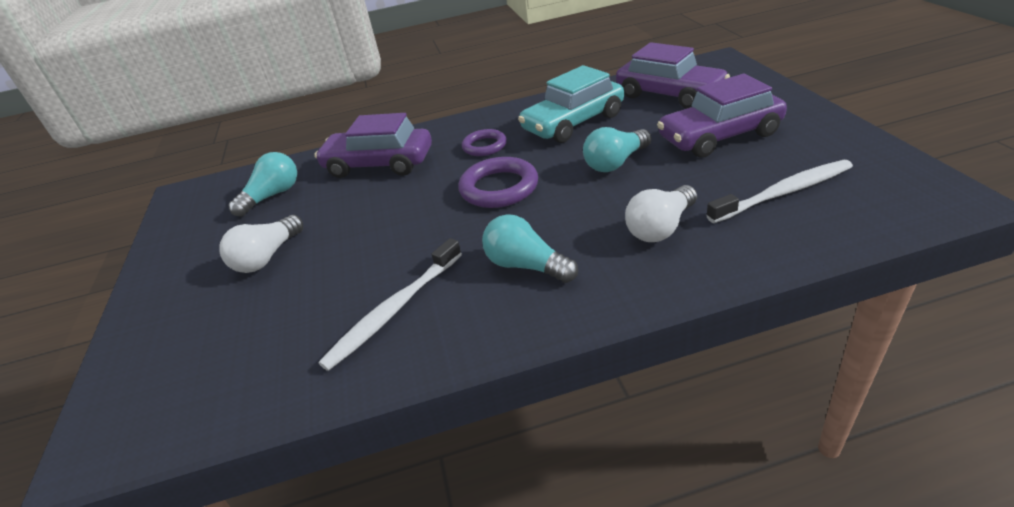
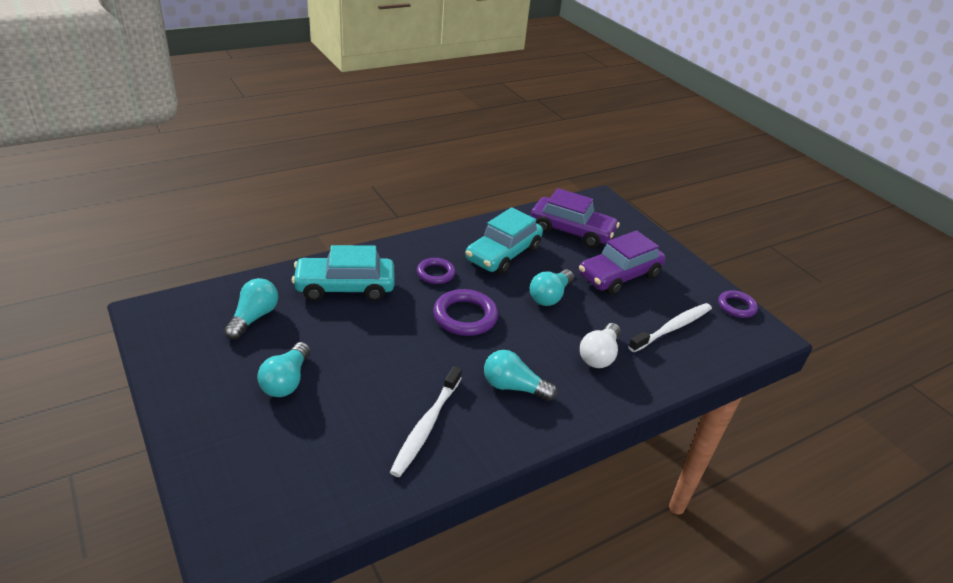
camera: 25 degrees left, 0 degrees up
white light bulb [220,215,303,273] -> turquoise light bulb [257,342,310,397]
purple car [315,113,432,178] -> turquoise car [292,245,395,301]
none -> purple ring [718,290,758,318]

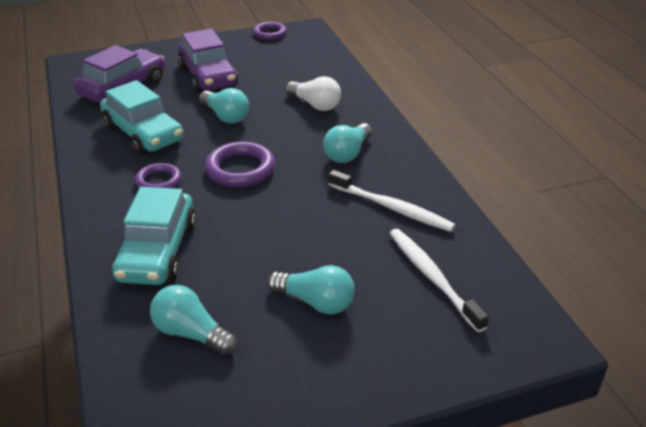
camera: 75 degrees left, 0 degrees up
white toothbrush [628,303,712,352] -> white toothbrush moved to [390,229,489,332]

